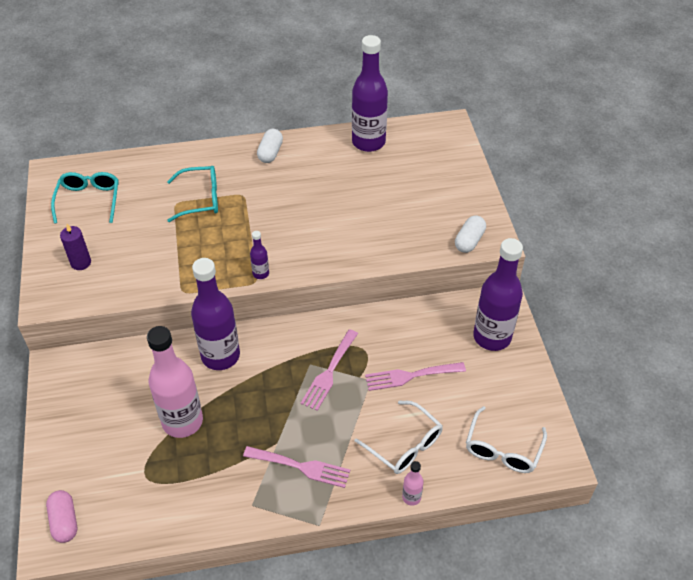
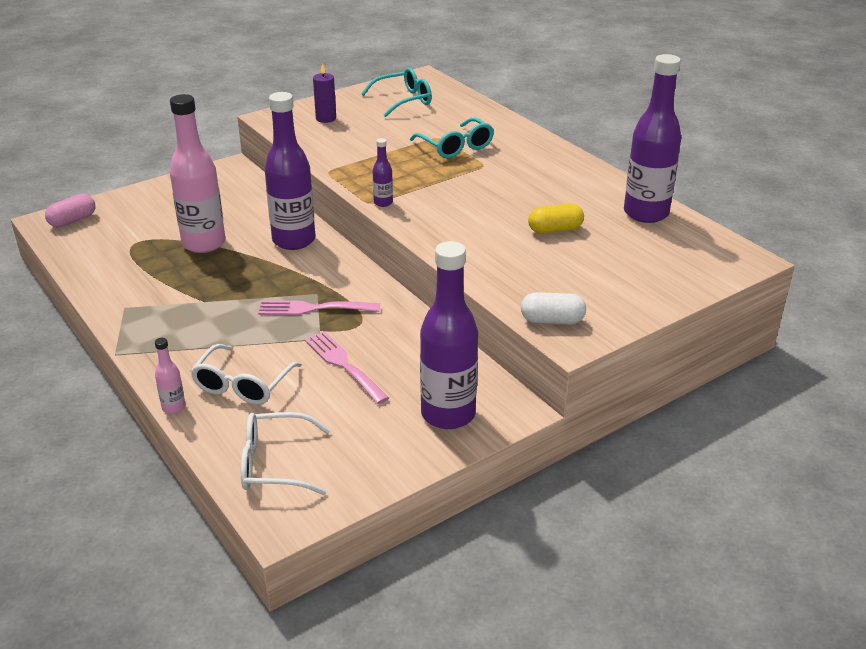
camera: 65 degrees right, 15 degrees down
pink fork [243,446,350,488] -> none
white capsule [257,129,283,163] -> none
none -> yellow capsule [528,204,584,234]

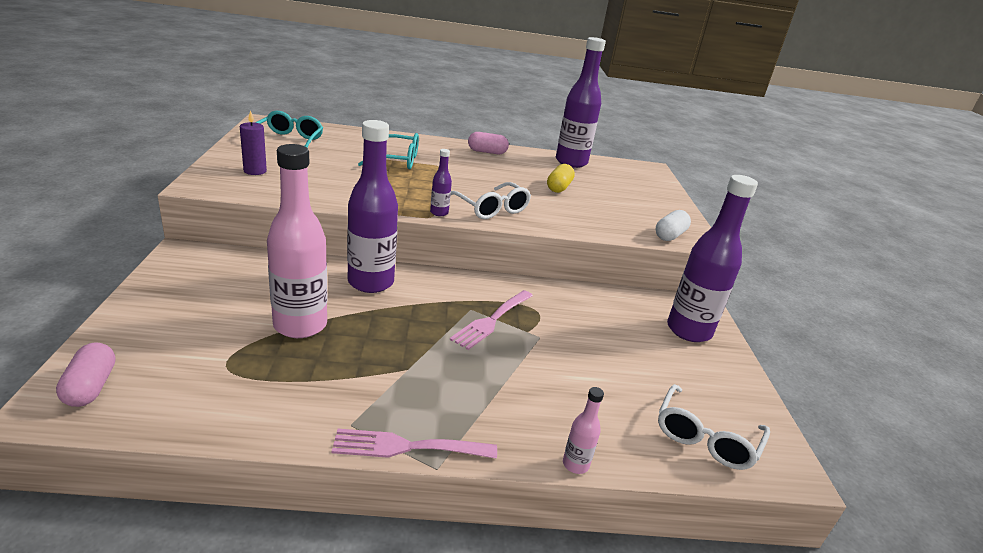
camera: 60 degrees left, 5 degrees down
white glasses [190,344,302,405] -> white glasses moved to [451,182,531,219]
pink fork [305,331,389,404] -> pink fork moved to [332,429,497,459]
none -> pink capsule [468,132,509,154]

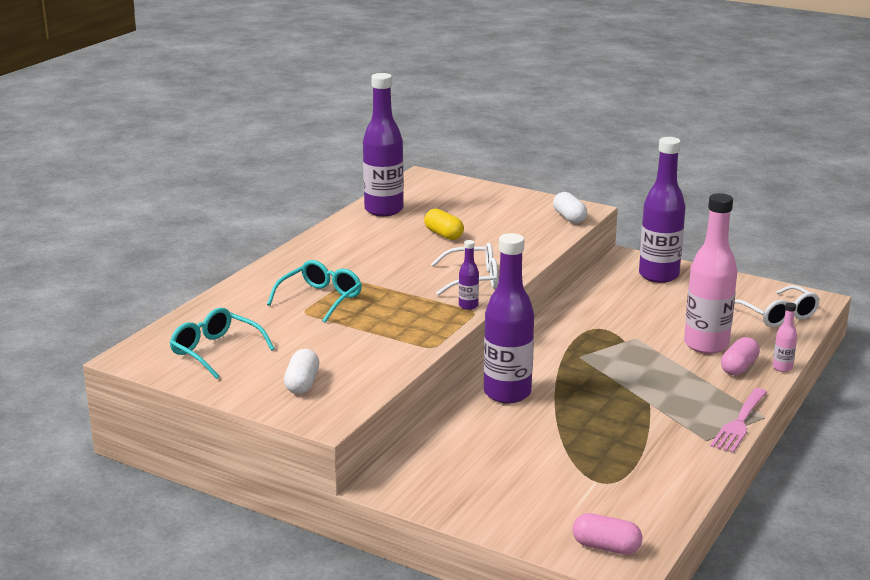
camera: 55 degrees left, 5 degrees down
purple candle [240,110,267,175] -> white capsule [284,349,319,394]
pink bottle [267,144,327,338] -> pink bottle moved to [684,193,737,354]
pink fork [450,290,533,350] -> none
pink capsule [468,132,509,154] -> pink capsule moved to [721,337,760,376]

